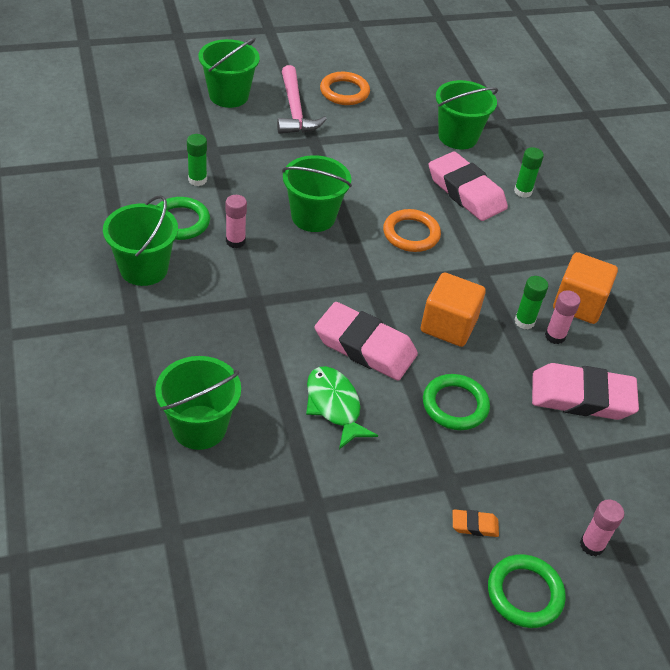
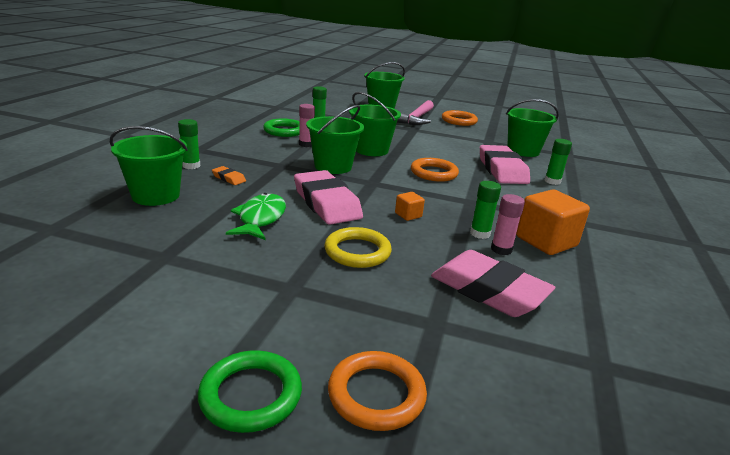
camera: 35 degrees right, 20 degrees down
green bucket [103,195,178,286] -> green bucket moved to [306,105,364,174]
orange cube [421,272,486,347] -> orange cube [395,192,425,221], size x0.48
green ring [423,374,490,430] -> yellow ring [324,227,392,268]
orange eraser [453,509,499,537] -> orange eraser moved to [212,166,246,185]
pink glue stick [580,500,624,556] -> orange ring [328,351,427,431]
none -> green glue stick [178,119,200,169]

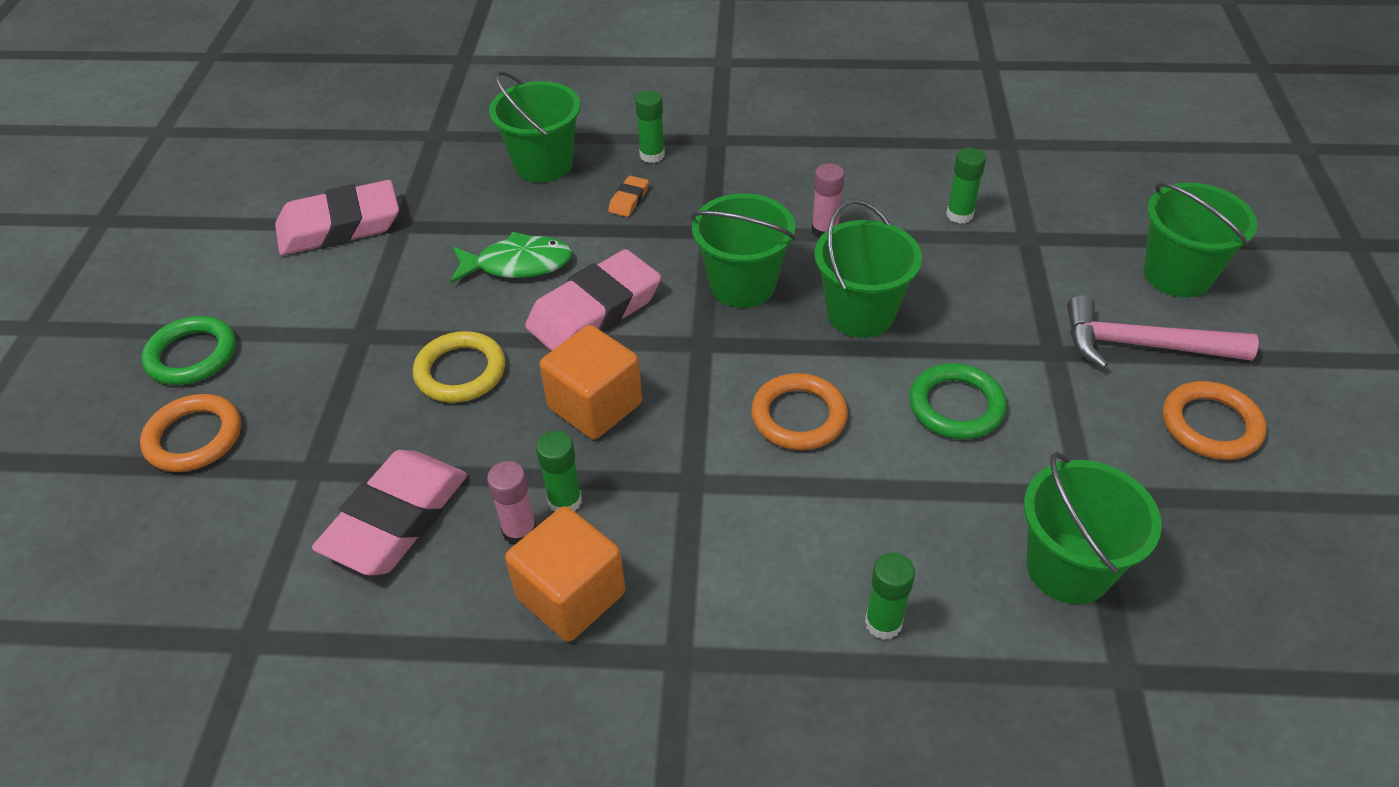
camera: 80 degrees right, 20 degrees up
green ring [263,119,300,137] -> green ring moved to [909,363,1007,439]
orange cube [395,192,425,221] -> orange cube [540,325,642,439], size x2.09
pink eraser [480,145,530,184] -> pink eraser moved to [275,180,399,255]

